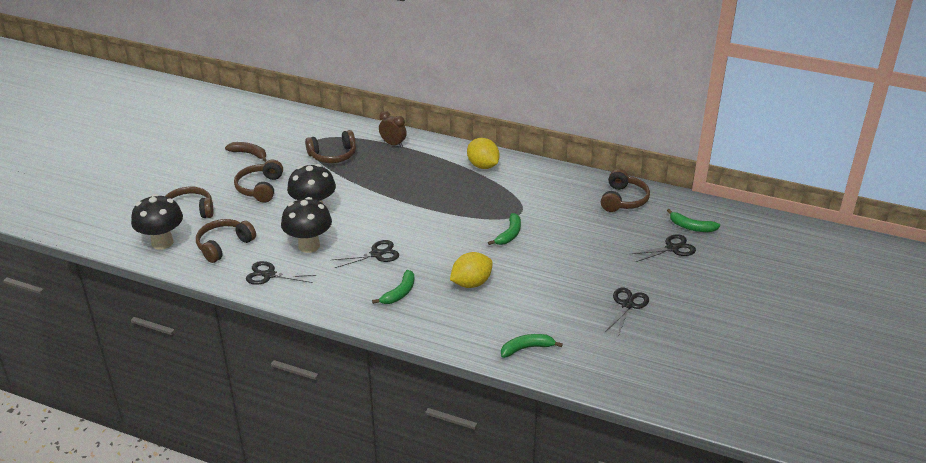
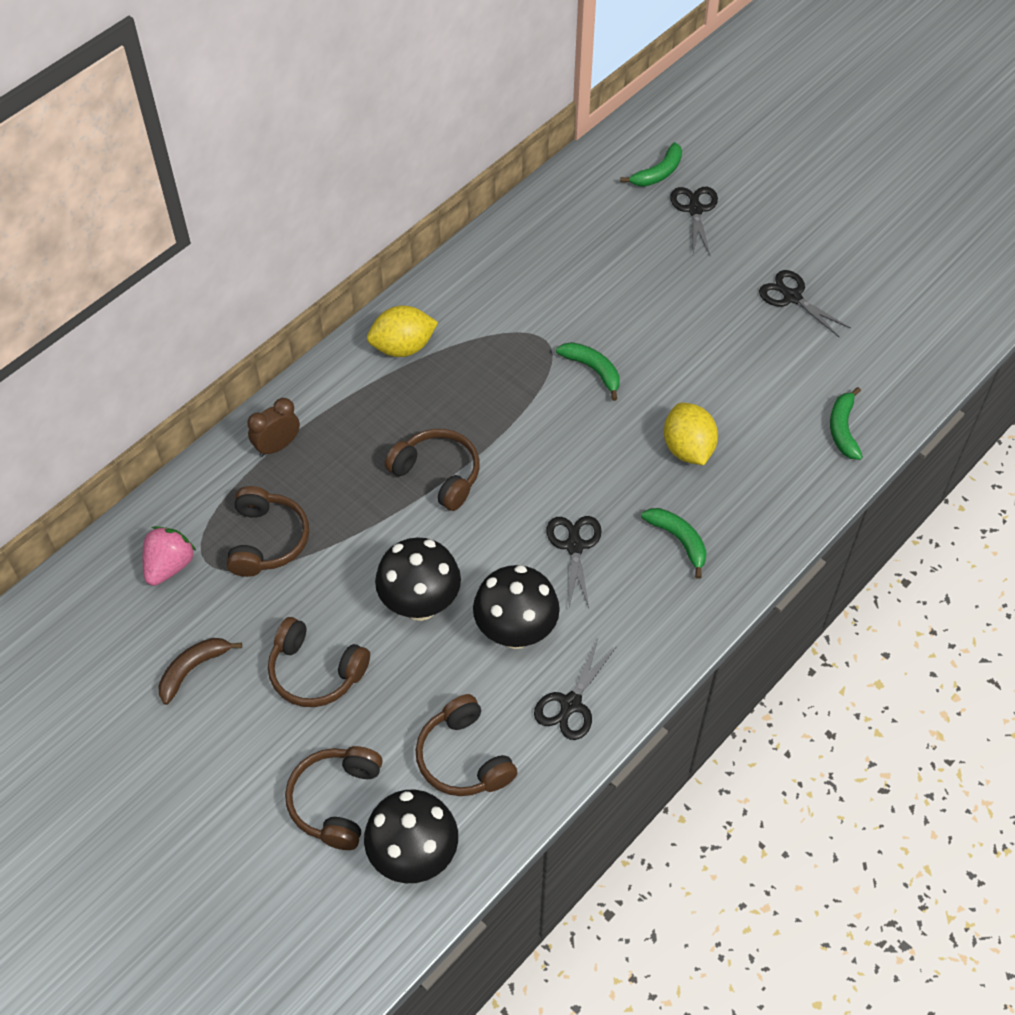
camera: 70 degrees left, 20 degrees up
brown headphones [601,169,650,212] -> brown headphones moved to [385,429,480,511]
none -> pink strawberry [143,526,196,586]

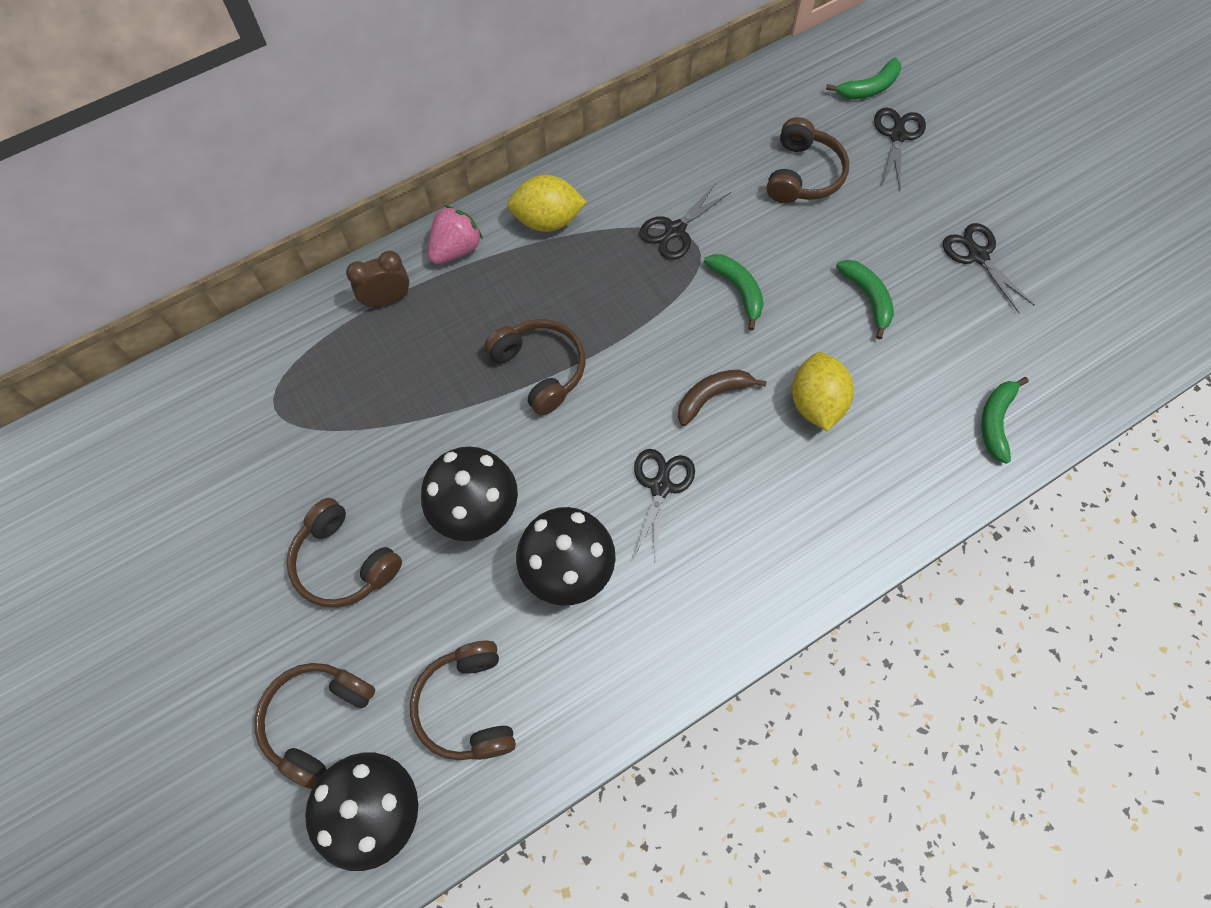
camera: 15 degrees right, 10 degrees up
pink strawberry [143,526,196,586] -> pink strawberry moved to [427,205,483,264]
brown banana [159,638,242,705] -> brown banana moved to [678,370,767,426]
brown headphones [227,486,309,577] -> brown headphones moved to [766,117,849,203]
black scissors [534,639,617,740] -> black scissors moved to [639,182,731,260]
green banana [641,508,706,579] -> green banana moved to [836,260,894,340]

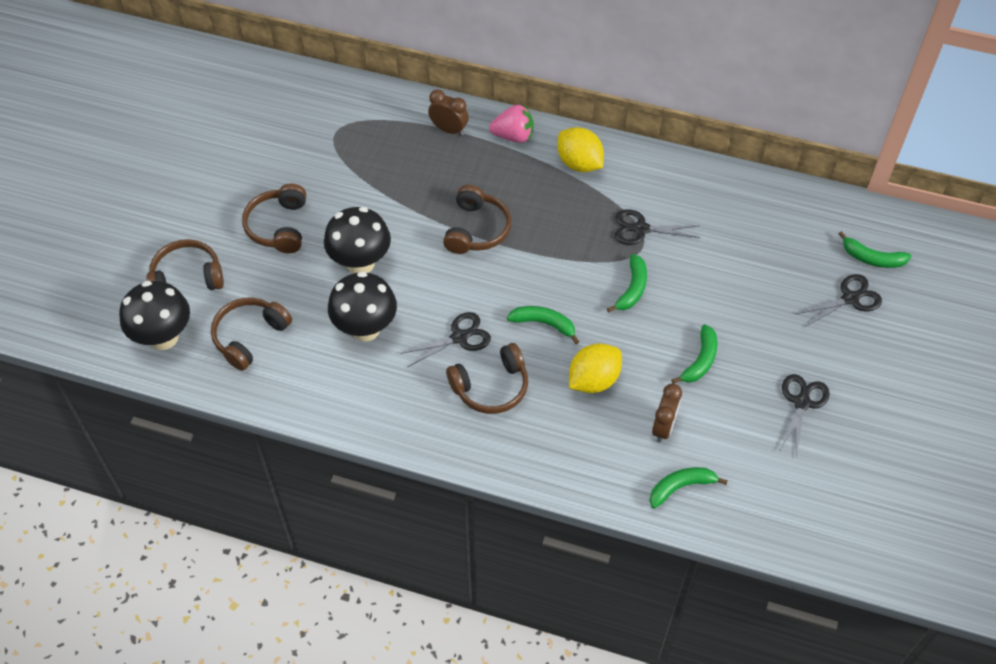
camera: 50 degrees right, 10 degrees down
brown banana [678,370,767,426] -> green banana [507,306,579,344]
brown headphones [766,117,849,203] -> brown headphones moved to [446,343,528,414]
none -> brown clock [652,384,682,443]

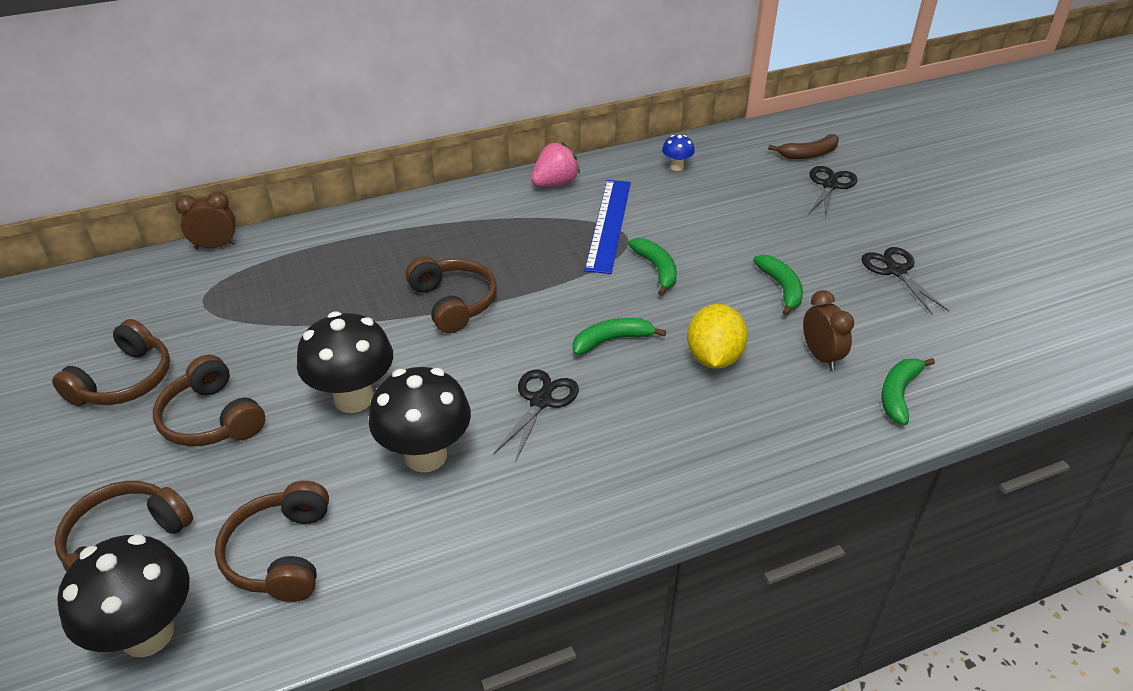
camera: 40 degrees left, 15 degrees down
brown clock [428,89,469,136] -> brown clock moved to [175,192,236,249]
brown headphones [446,343,528,414] -> brown headphones moved to [52,319,170,406]
pink strawberry [489,104,533,143] -> pink strawberry moved to [531,142,580,187]
yellow lemon [557,127,604,172] -> none
black scissors [615,209,700,245] -> blue ruler [584,180,631,274]
green banana [838,231,911,268] -> brown banana [768,134,839,159]
none -> blue mushroom [662,135,695,171]

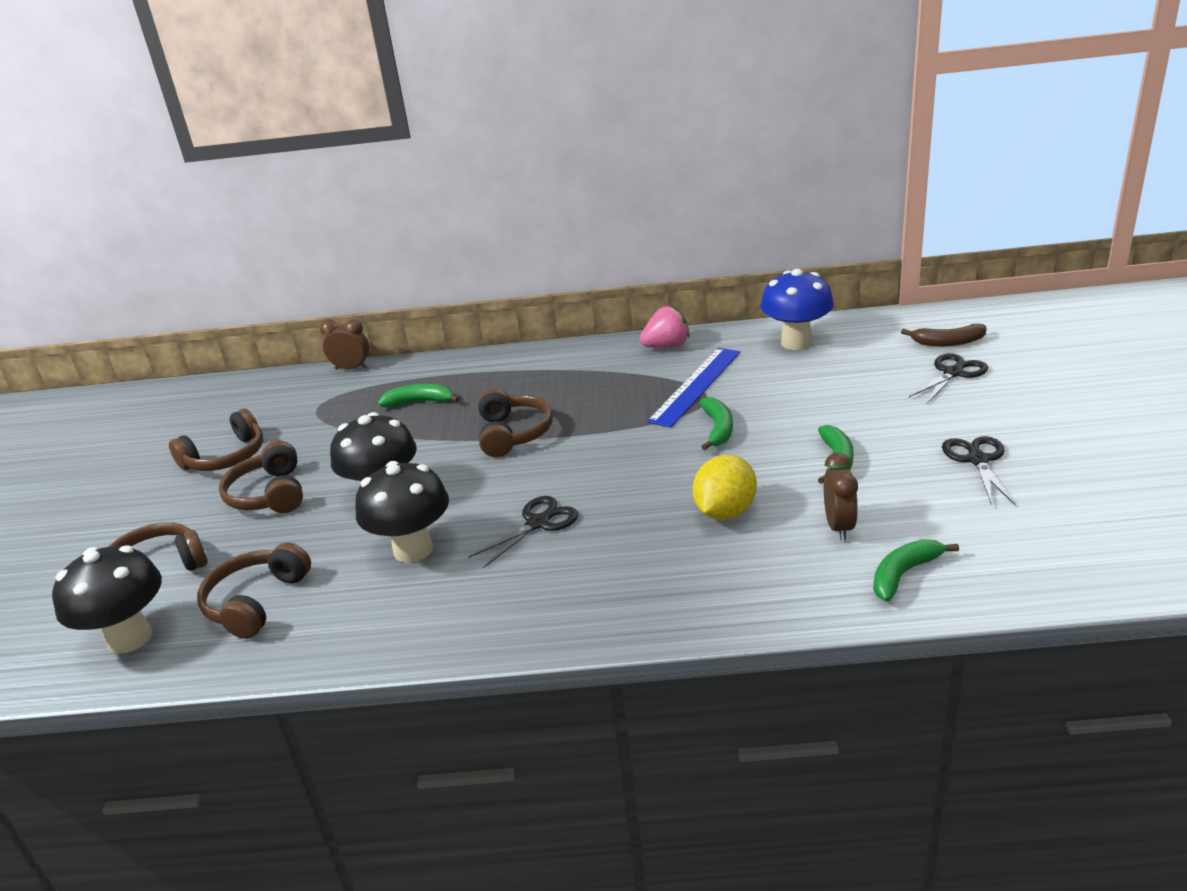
camera: 25 degrees right, 10 degrees down
green banana [572,318,666,356] -> green banana moved to [378,384,460,407]
blue mushroom [662,135,695,171] -> blue mushroom [760,269,834,350], size x2.12

